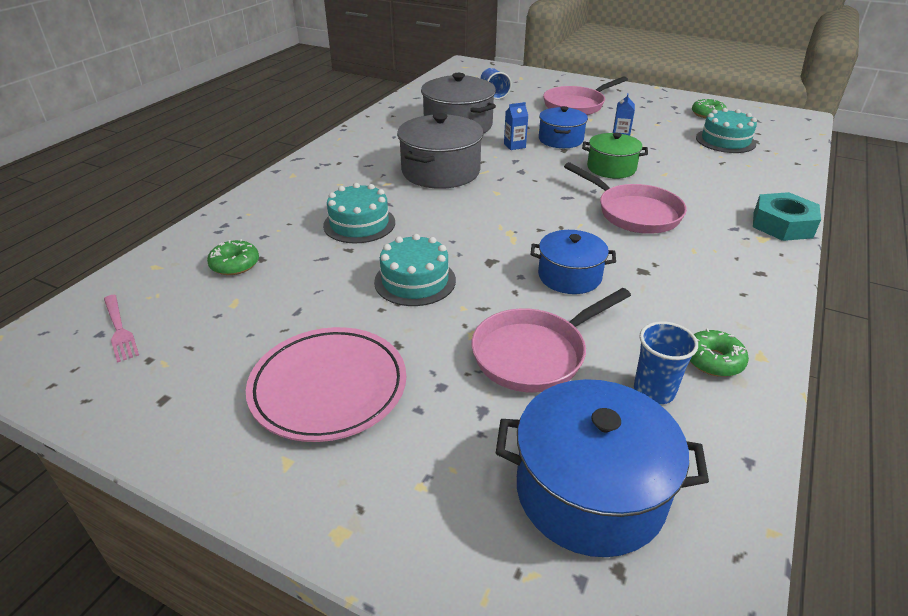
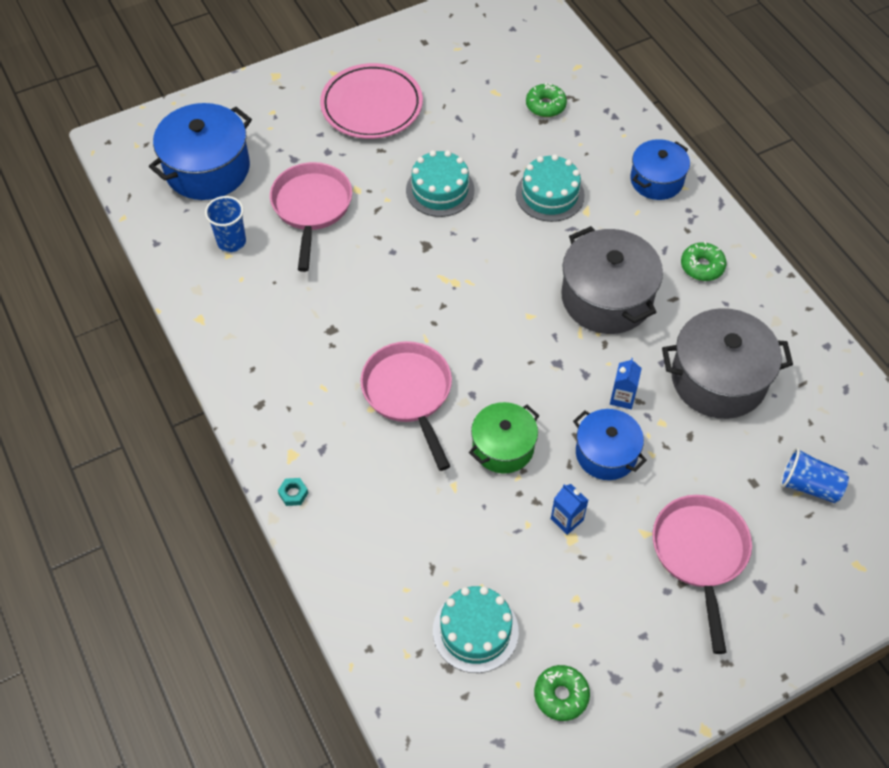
camera: 125 degrees right, 20 degrees up
pink fork [104,295,139,363] -> none
blue pot [531,230,616,294] -> blue pot moved to [630,139,690,200]
pink pan [564,162,687,234] -> pink pan turned 75 degrees clockwise [360,341,452,471]
green donut [690,328,749,377] -> green donut moved to [681,242,727,281]
turquoise nut [753,192,821,241] -> turquoise nut [278,478,308,506], size x0.41

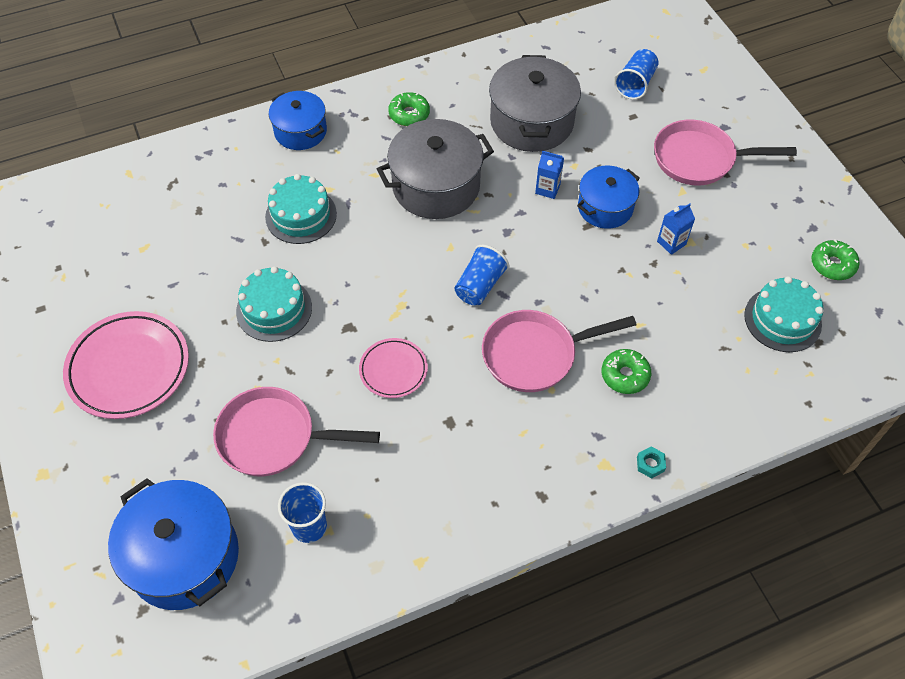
camera: 85 degrees left, 0 degrees up
green pot [469,402,539,473] -> none
green donut [526,83,567,117] -> green donut moved to [602,349,651,394]
none -> pink plate [359,338,428,398]
none -> blue cup [454,245,509,305]

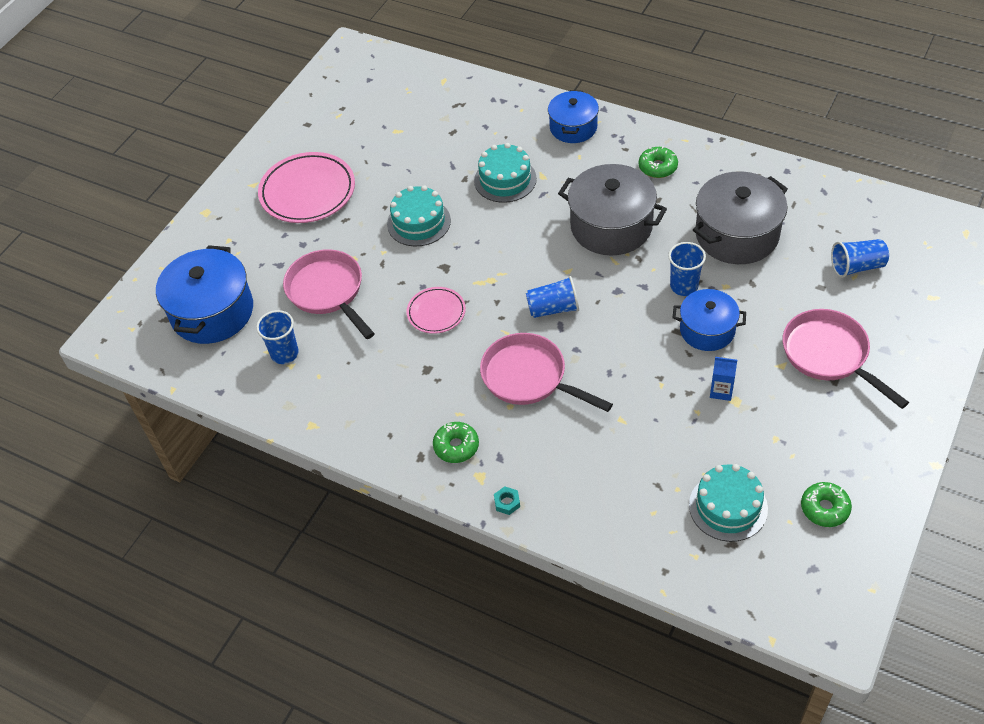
camera: 55 degrees right, 5 degrees down
blue carton [535,151,564,199] -> blue cup [668,242,706,296]
green donut [602,349,651,394] -> green donut moved to [433,422,479,463]

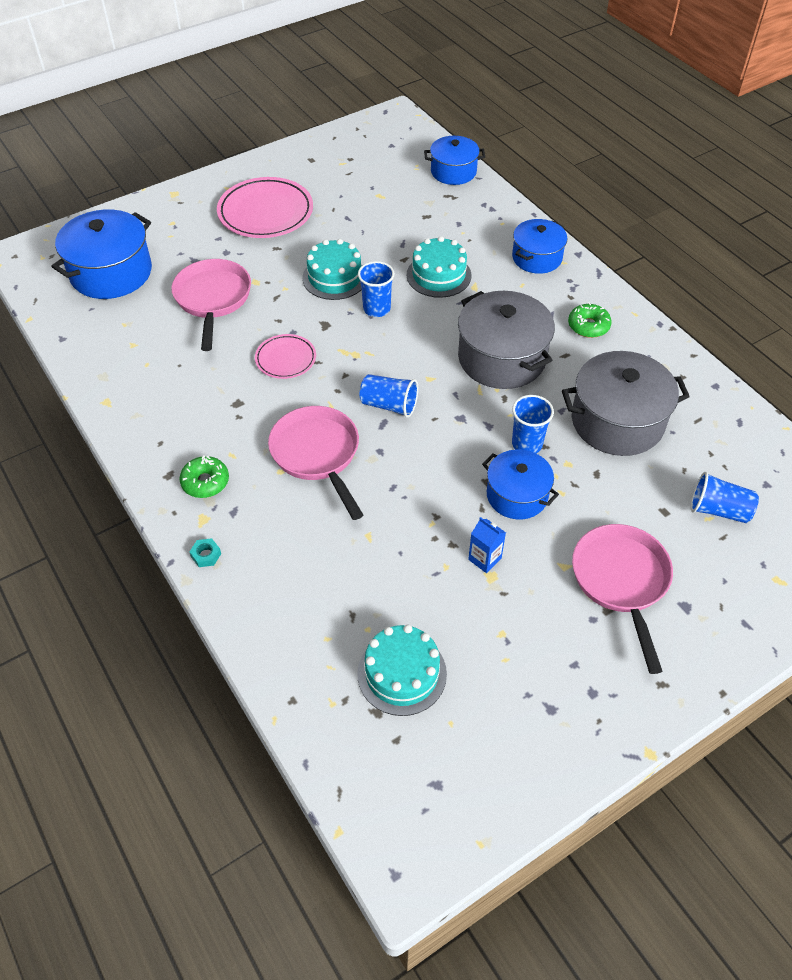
camera: 25 degrees right, 0 degrees up
blue cup [256,310,299,364] -> blue cup moved to [358,261,395,317]
green donut [801,482,852,527] -> none
none -> blue pot [424,136,485,185]

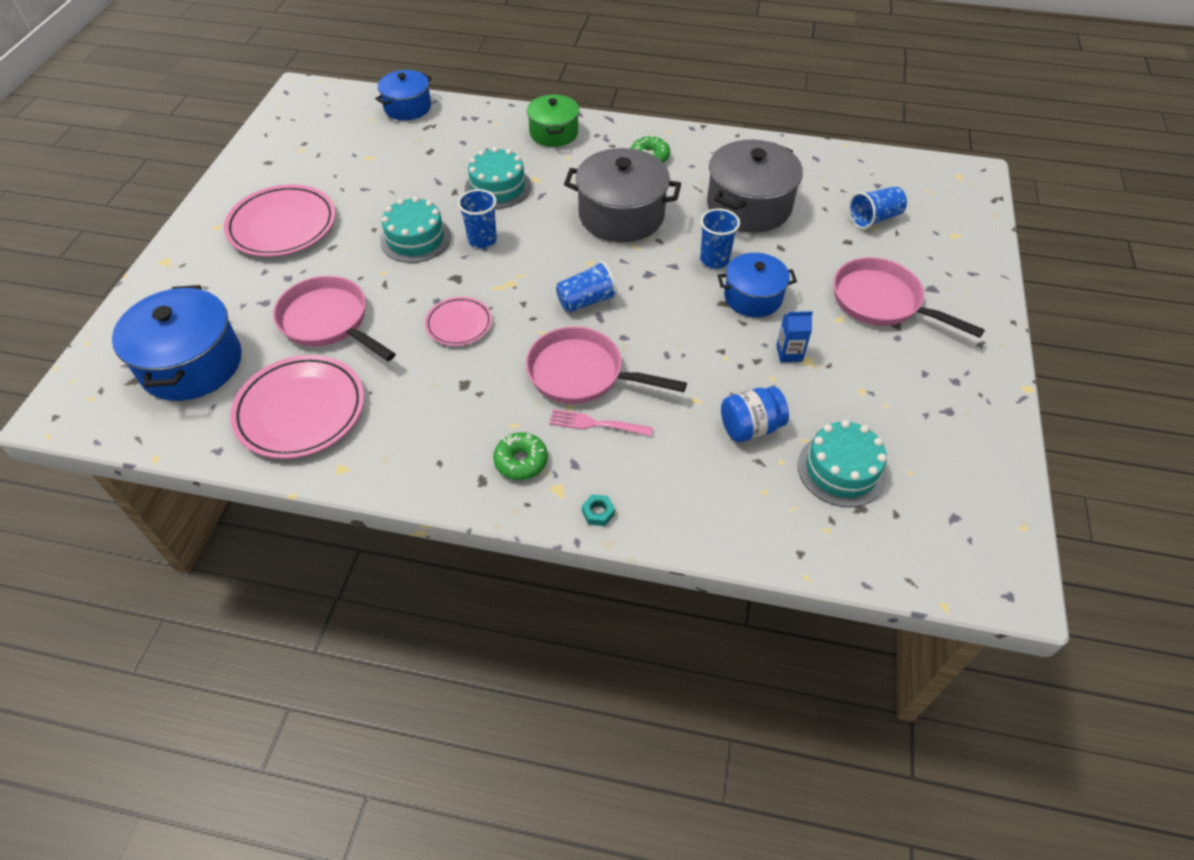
camera: 45 degrees left, 0 degrees up
blue pot [512,219,568,274] -> green pot [527,95,579,147]
none -> pink plate [230,355,364,459]
none -> pink fork [549,409,653,436]
none -> blue jar [721,386,789,442]

